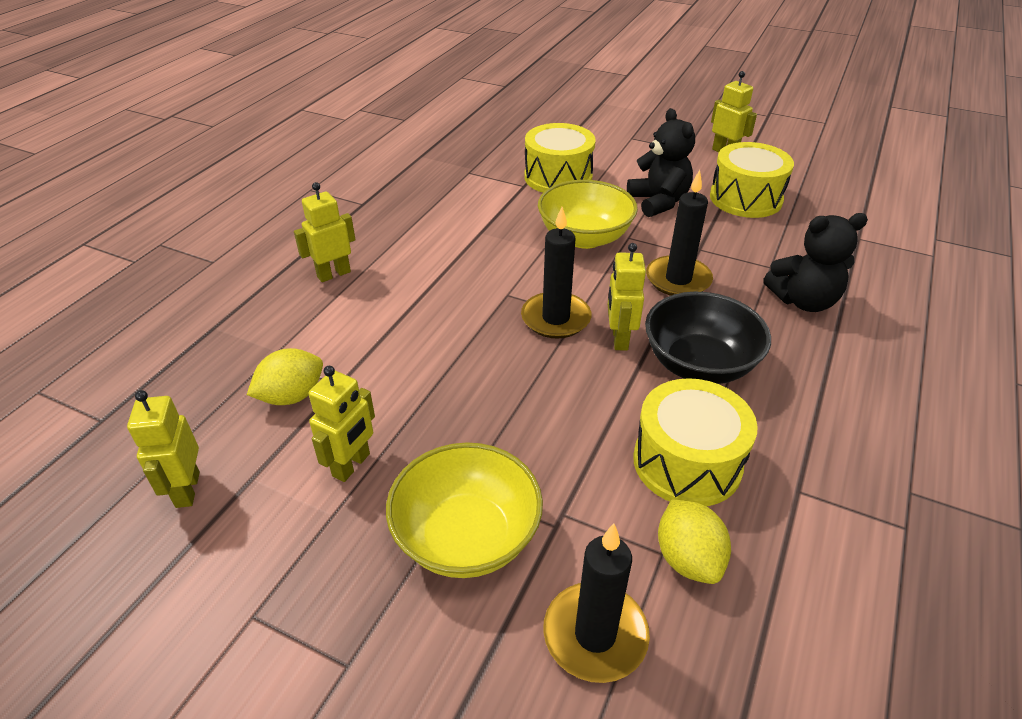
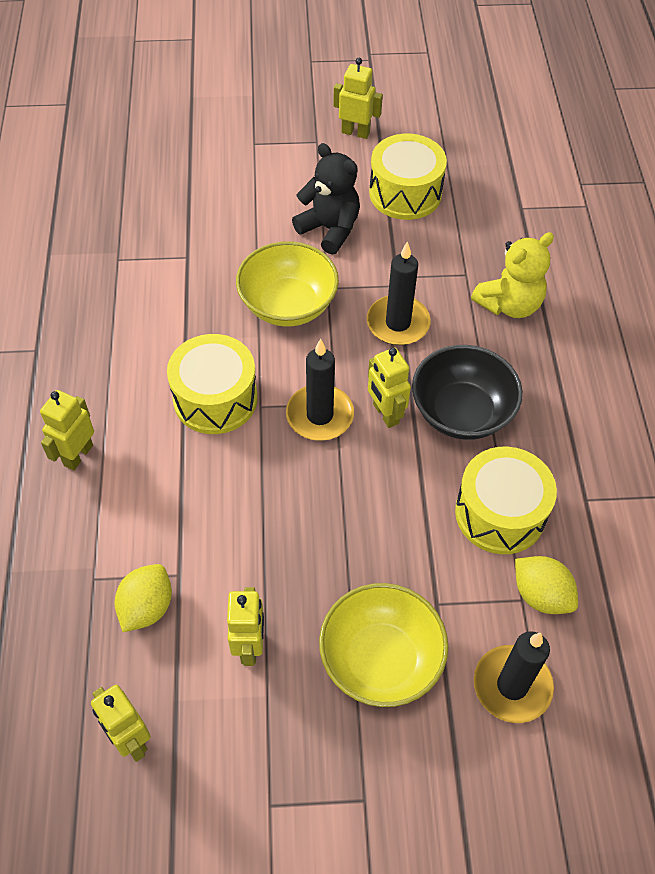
camera: 30 degrees left, 15 degrees up
yellow drum [524,123,596,193] -> yellow drum moved to [167,334,258,434]
black teddy bear [763,213,868,312] -> yellow teddy bear [471,232,554,318]

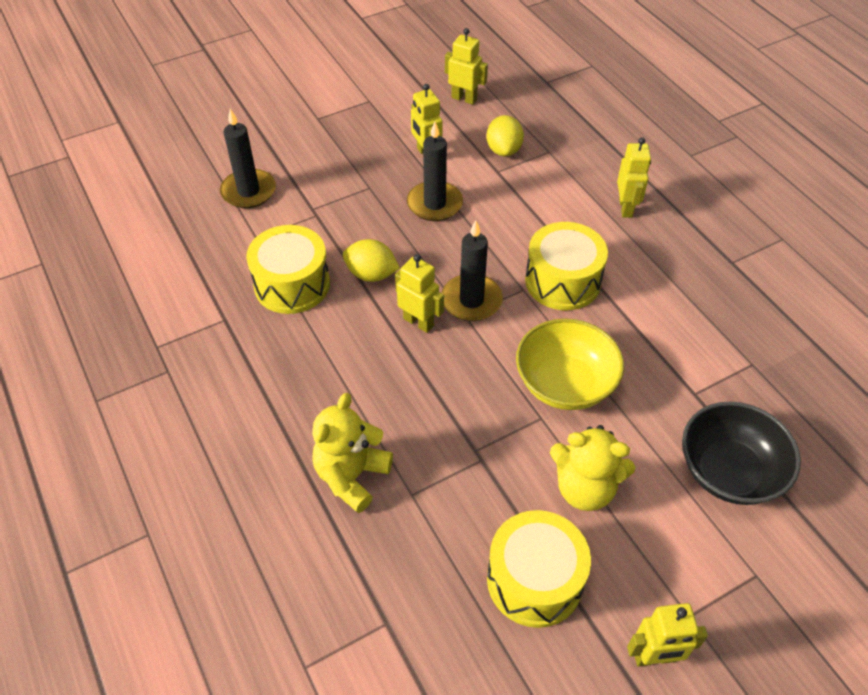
camera: 155 degrees right, 5 degrees down
black teddy bear [292,143,360,255] -> yellow teddy bear [550,425,635,511]
yellow bowl [319,583,448,707] -> none
black candle [367,241,431,345] -> black candle moved to [407,122,463,221]
black bowl [412,345,523,440] -> black bowl moved to [682,402,801,505]
yellow lemon [515,556,578,614] -> yellow lemon moved to [343,239,400,282]

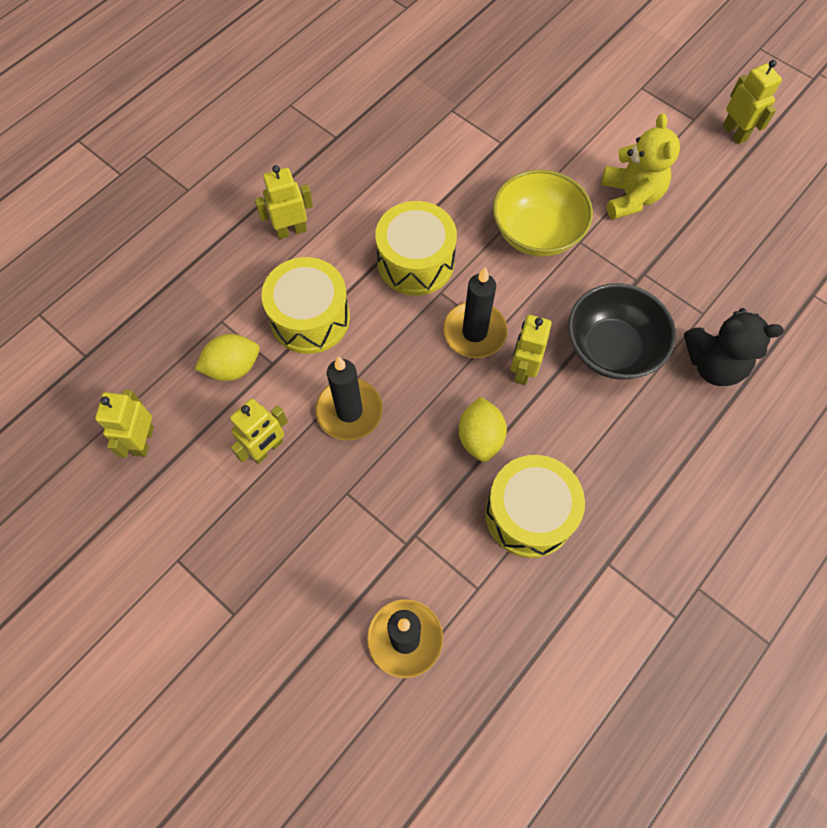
camera: 110 degrees left, 15 degrees up
yellow teddy bear [312,393,393,513] -> black teddy bear [684,308,784,386]
yellow drum [487,510,591,628] -> yellow drum moved to [262,257,350,354]
black bowl [682,402,801,505] -> black bowl moved to [568,283,676,380]

